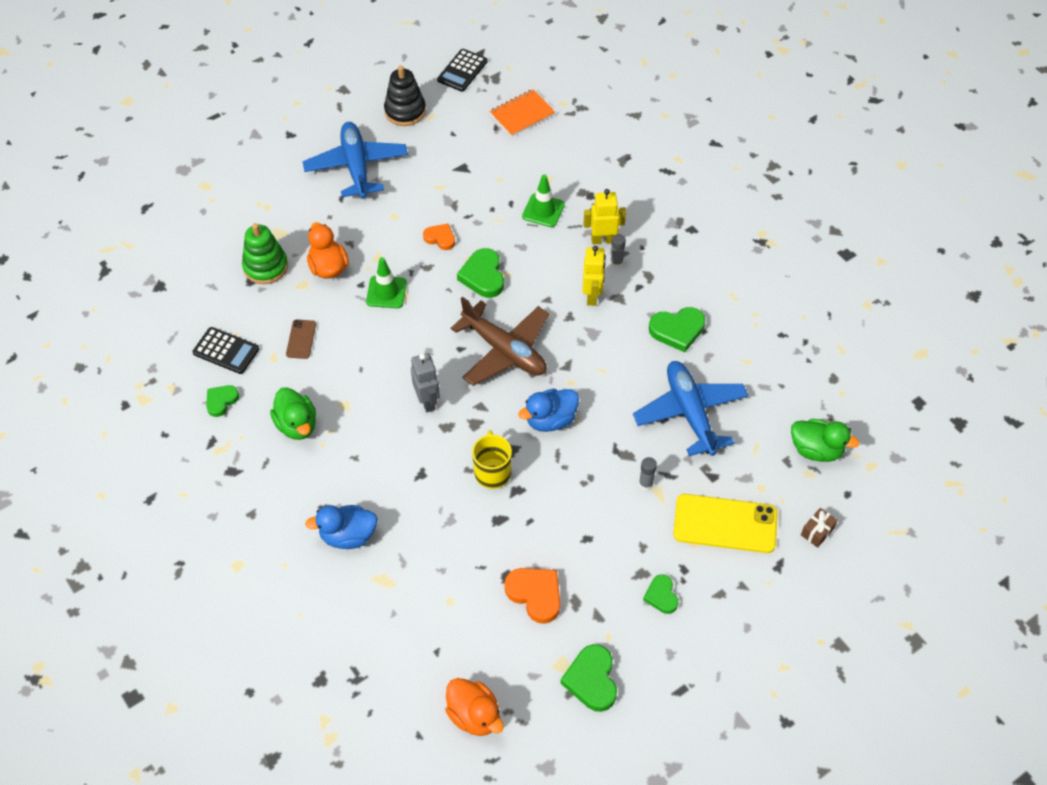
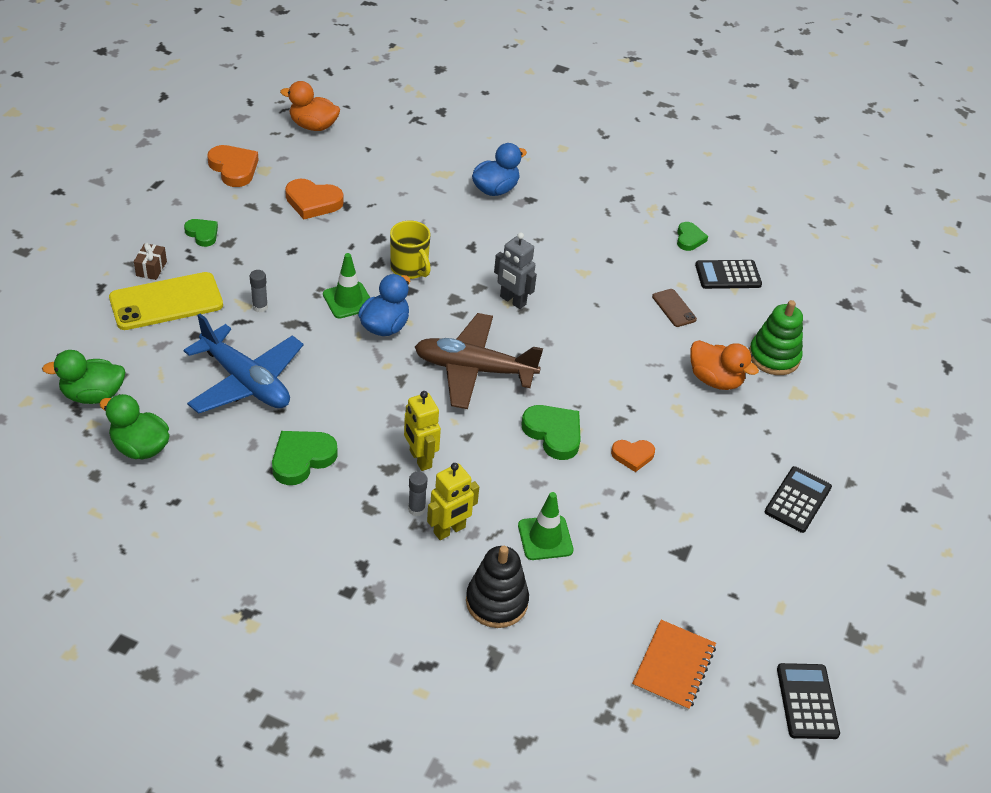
camera: 145 degrees right, 10 degrees down
green duck [270,387,316,440] -> green duck moved to [99,394,170,459]
blue plane [302,122,408,199] -> black calculator [765,466,832,533]
green traffic cone [366,257,407,308] -> green traffic cone moved to [323,253,370,319]
black stacking toy [384,66,426,126] -> black stacking toy moved to [466,546,529,628]
green heart [560,644,617,712] -> orange heart [207,145,259,187]
brown gift [801,508,838,548] -> brown gift moved to [134,243,167,280]

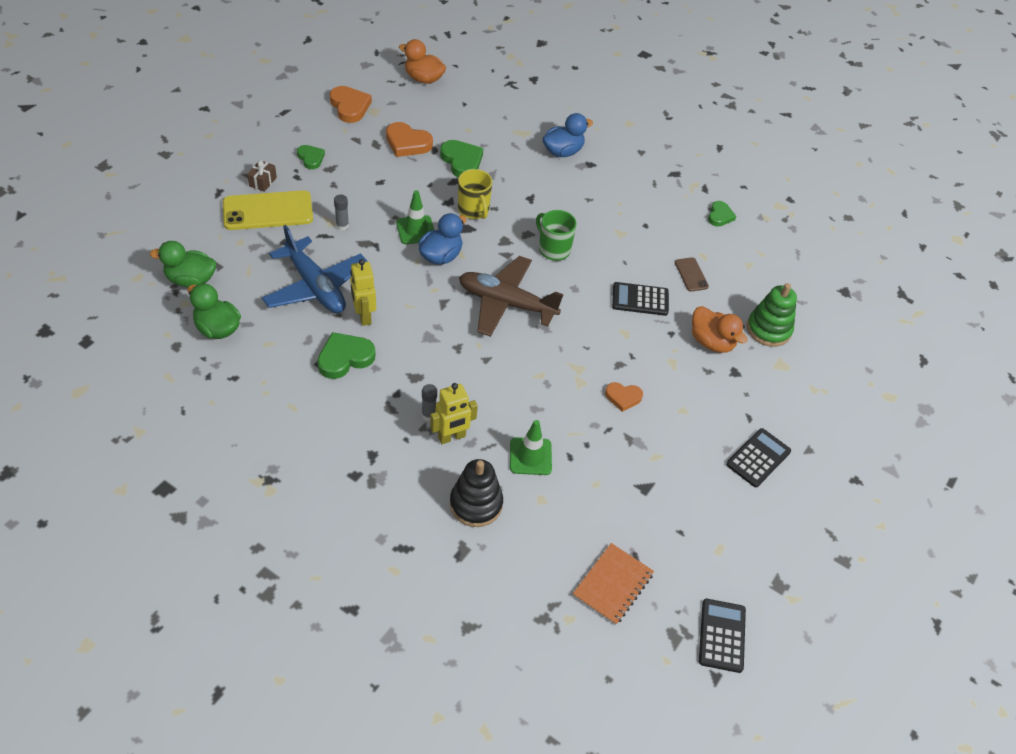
camera: 10 degrees right, 5 degrees up
yellow robot [404,391,441,471] -> yellow robot moved to [350,259,376,326]
grey robot [494,232,537,309] -> green mug [536,210,577,261]
green heart [521,405,581,460] -> green heart moved to [440,140,483,178]
black calculator [695,260,762,289] -> black calculator moved to [612,282,669,316]

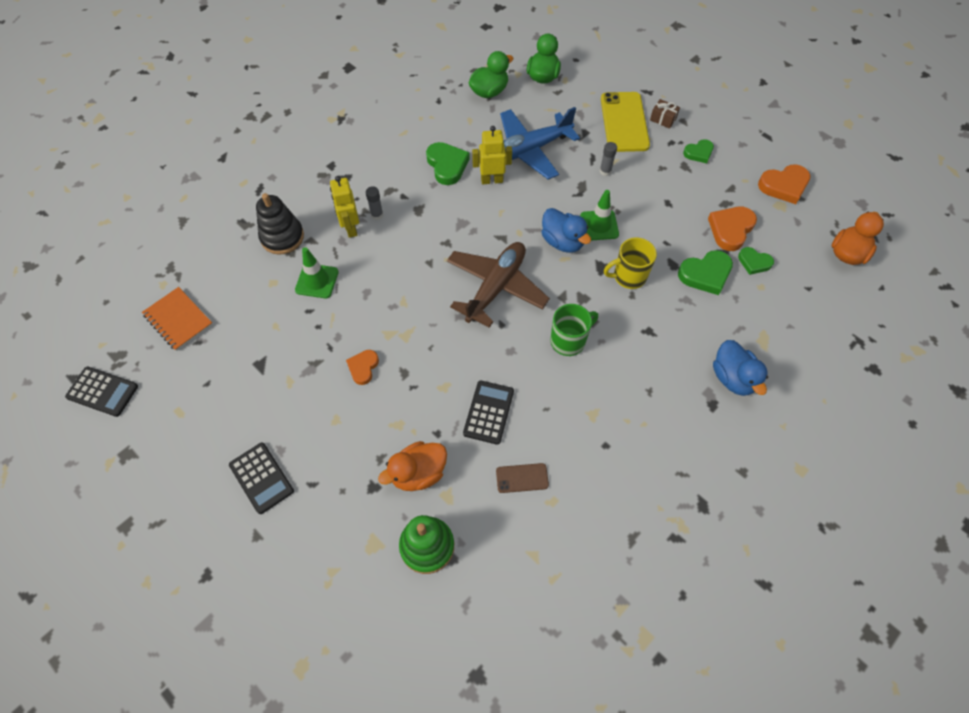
camera: 105 degrees right, 10 degrees up
green heart [708,201,736,227] -> green heart moved to [738,247,774,275]

